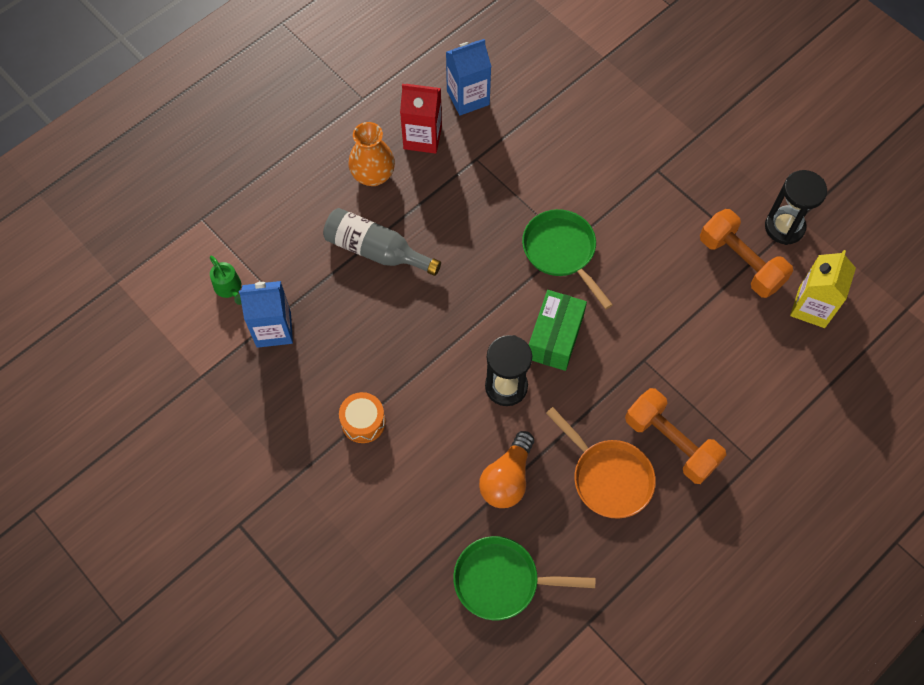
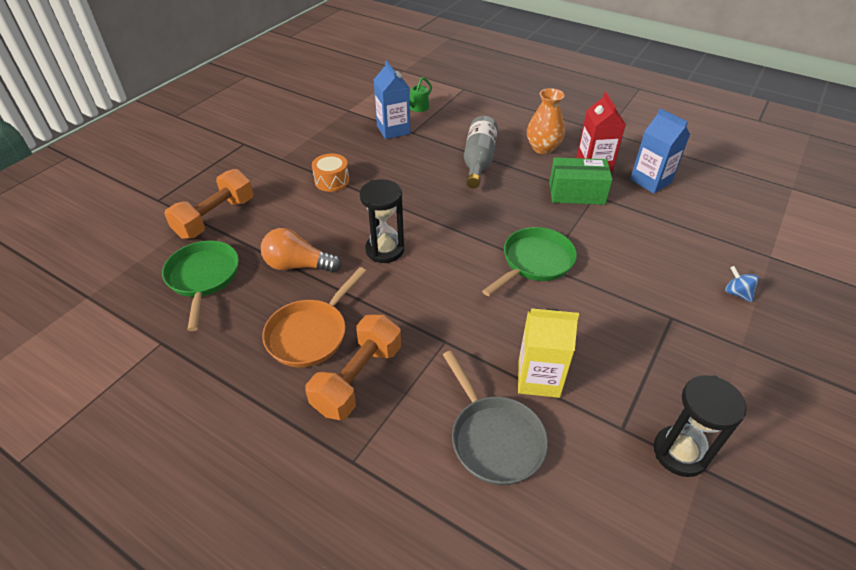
camera: 75 degrees right, 20 degrees down
green box [529,290,587,371] -> green box moved to [549,157,613,205]
orange dumbbell [700,209,793,298] -> orange dumbbell moved to [164,169,253,239]
yellow carton [790,250,856,328] -> yellow carton moved to [518,308,579,398]
none -> grey pan [443,351,548,485]
none -> blue spinning top [725,266,759,302]

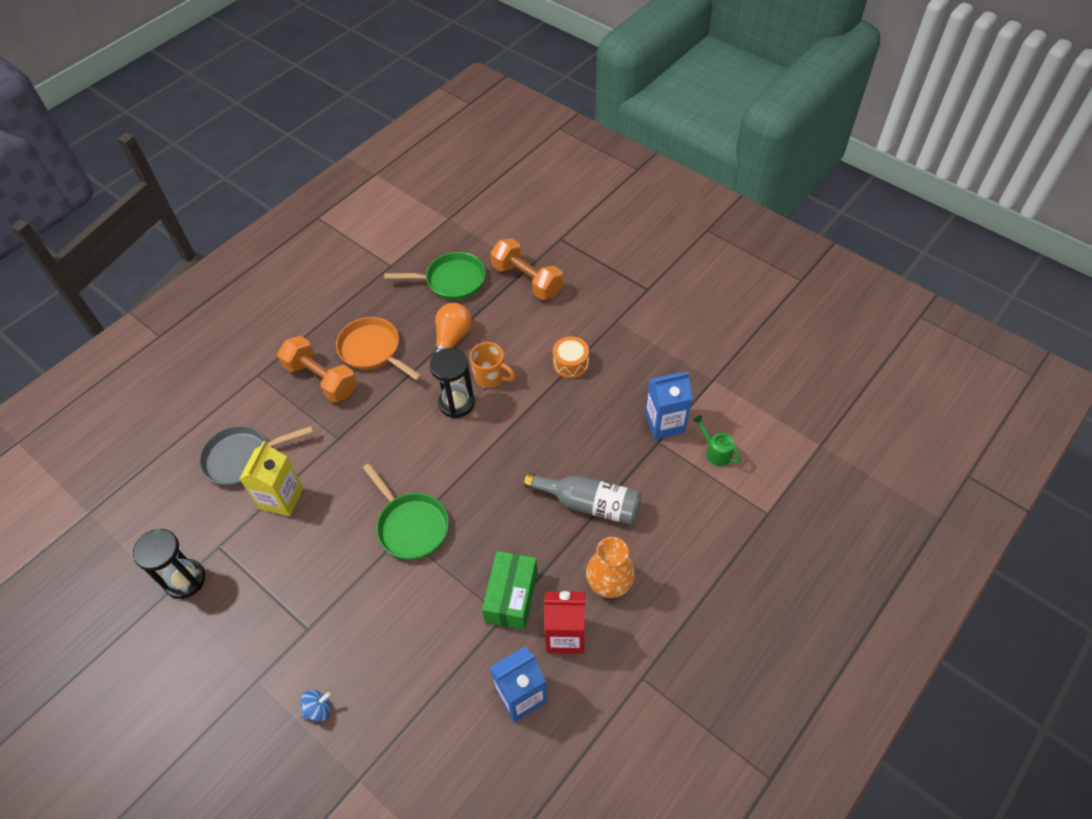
camera: 100 degrees right, 10 degrees up
none -> orange mug [470,342,515,388]

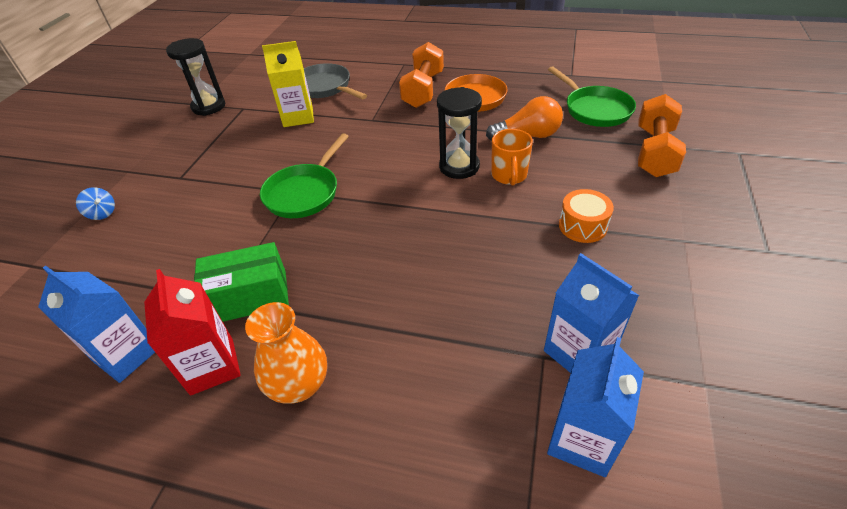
camera: 65 degrees right, 10 degrees down
grey bottle [524,473,641,525] -> none
green watering can [693,415,741,466] -> blue carton [547,337,644,477]

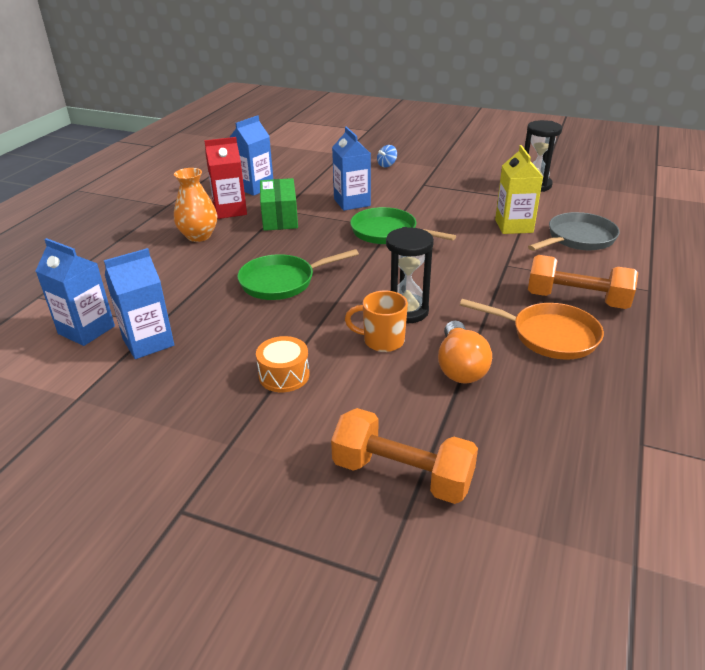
camera: 95 degrees right, 10 degrees down
green pan [548,66,636,127] -> green pan moved to [238,249,359,300]
none -> blue carton [332,127,371,211]

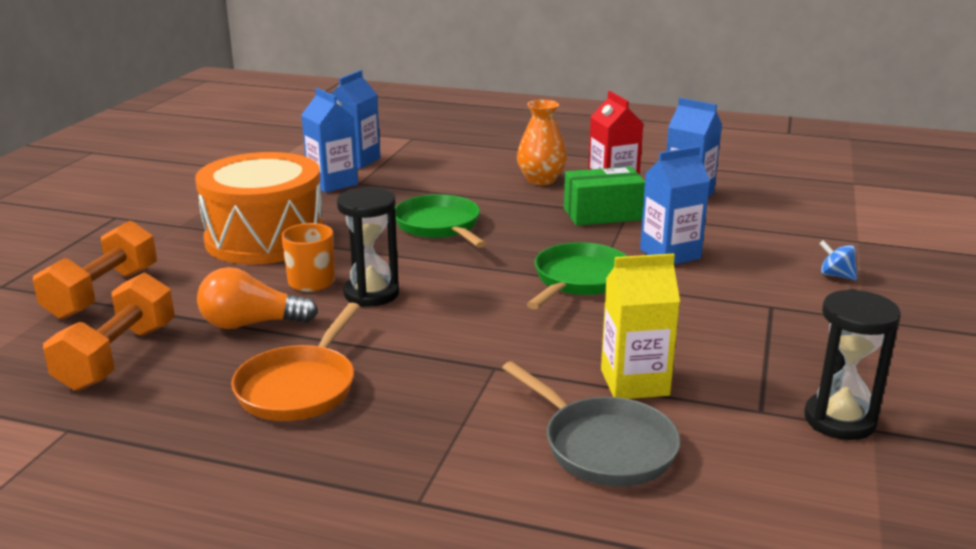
camera: 85 degrees right, 10 degrees down
orange drum [256,336,310,392] -> orange drum [195,152,324,264], size x2.35
orange dumbbell [528,255,638,309] -> orange dumbbell moved to [43,273,175,391]

